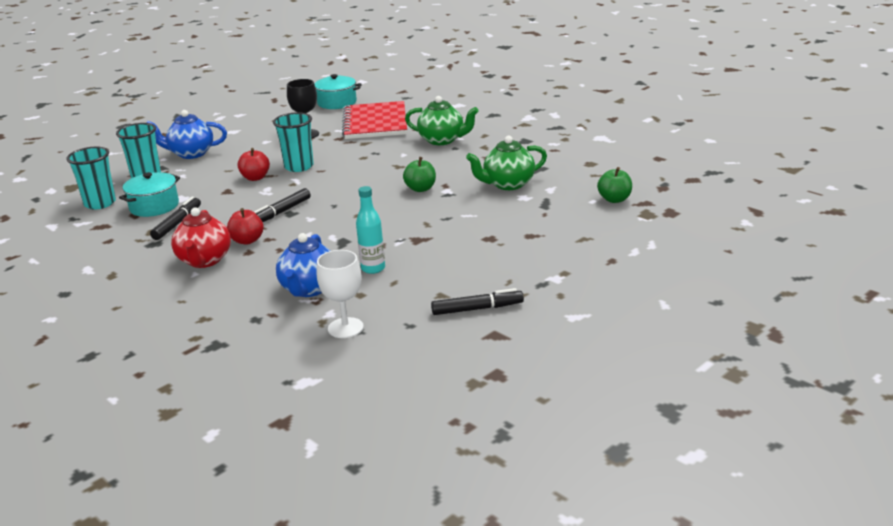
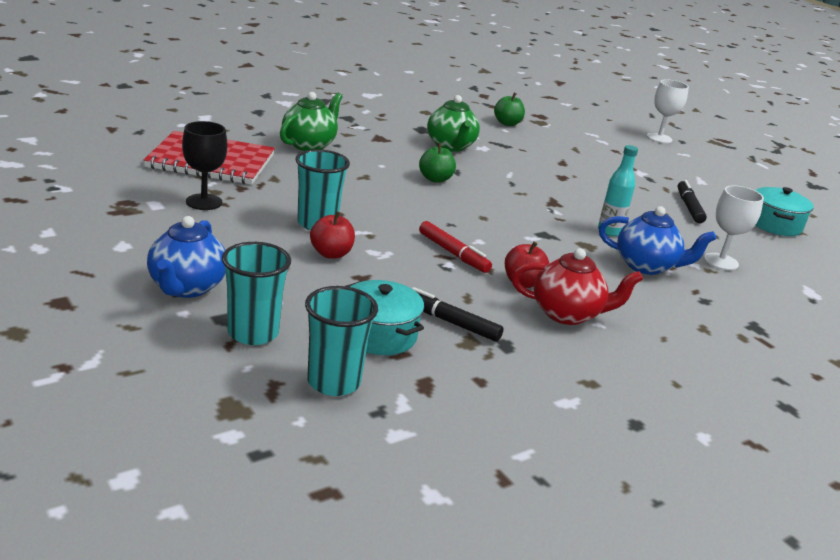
camera: 85 degrees left, 0 degrees up
black marker [254,188,311,222] -> red marker [419,221,492,273]
turquoise pot [314,74,362,109] -> turquoise pot moved to [755,187,814,236]
none -> white goblet [647,79,689,143]

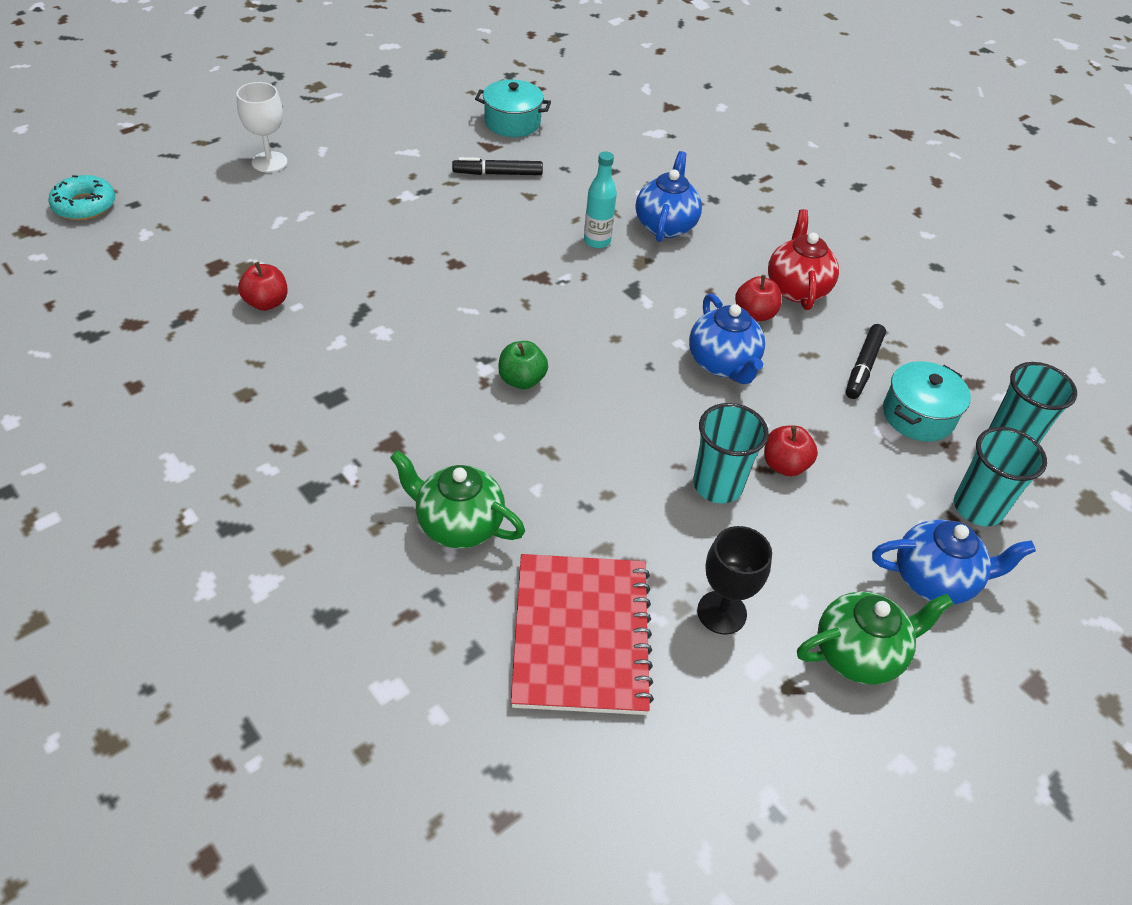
camera: 95 degrees left, 20 degrees up
red marker [419,221,492,273] -> blue teapot [689,294,765,384]
green teapot [427,95,480,152] -> green teapot moved to [797,592,954,685]
green apple [494,93,525,126] -> red apple [238,262,288,311]
white goblet [704,185,764,270] -> none
none -> turquoise donut [48,175,115,220]

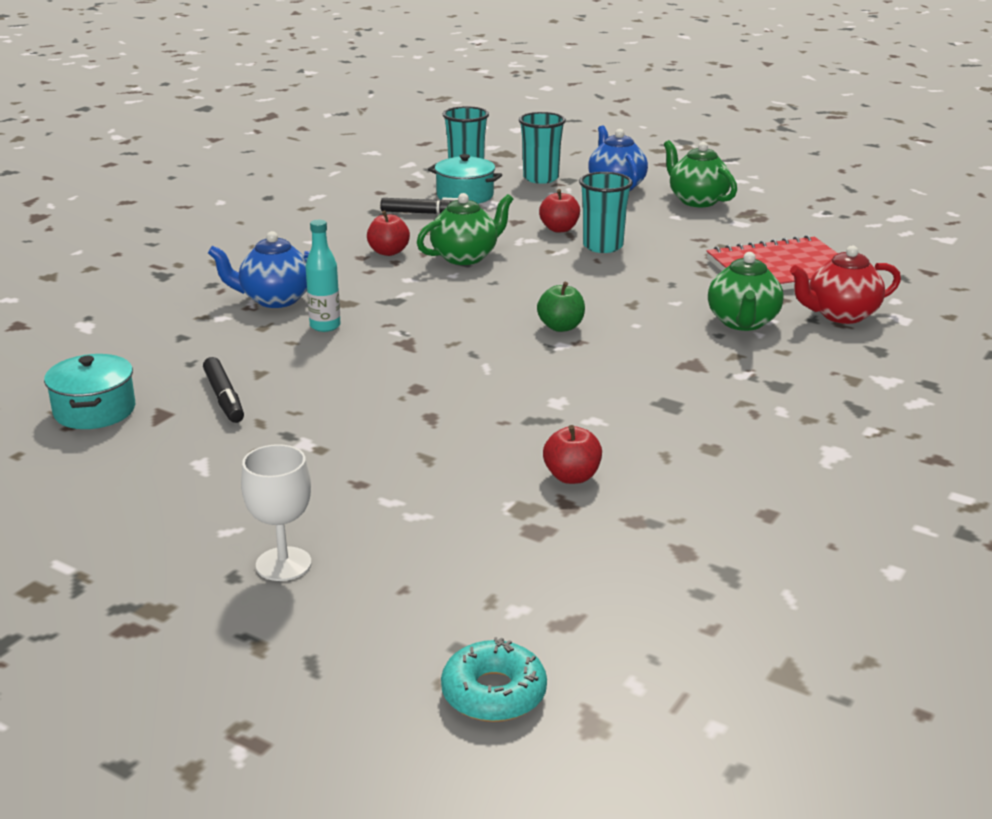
camera: 105 degrees left, 20 degrees down
blue teapot [689,294,765,384] -> green teapot [417,193,513,265]
black goblet [697,526,772,634] -> none
red teapot [768,209,839,310] -> red teapot moved to [790,245,901,324]

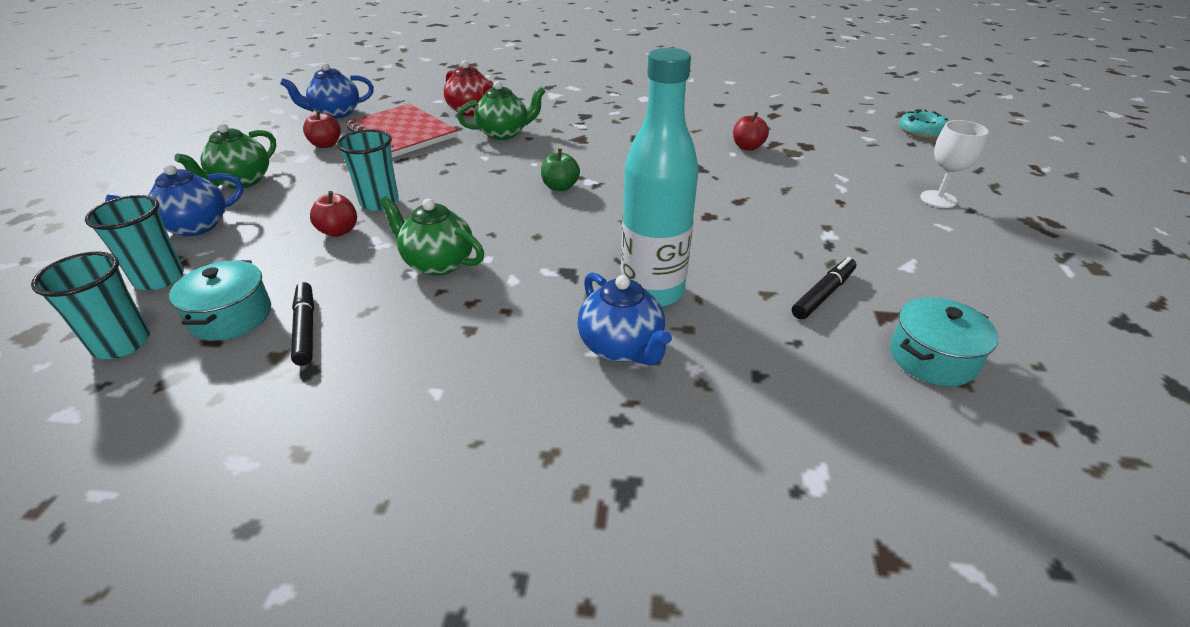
camera: 115 degrees left, 10 degrees up
turquoise bottle [305,220,341,332] -> turquoise bottle [621,48,699,307], size x2.03
red apple [367,210,410,256] -> red apple moved to [303,110,341,148]
none -> blue teapot [280,63,374,119]

